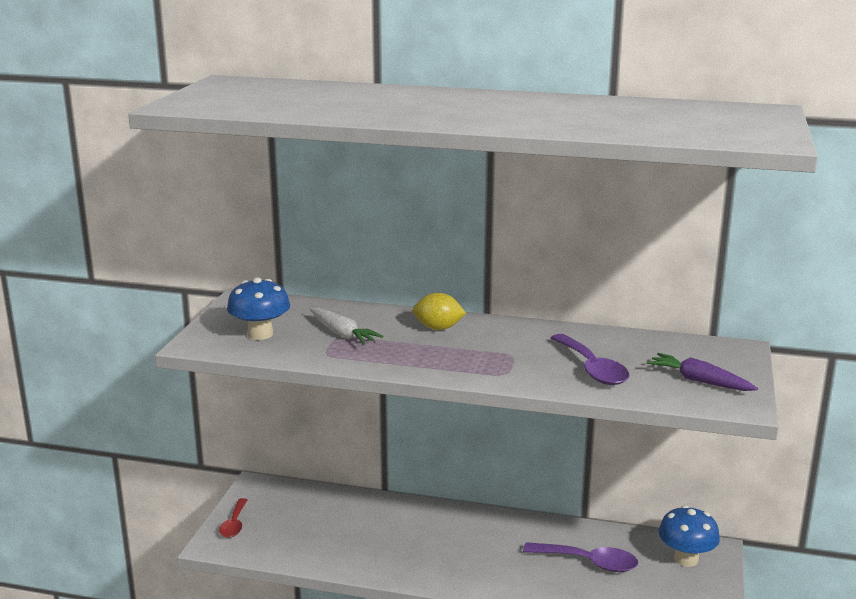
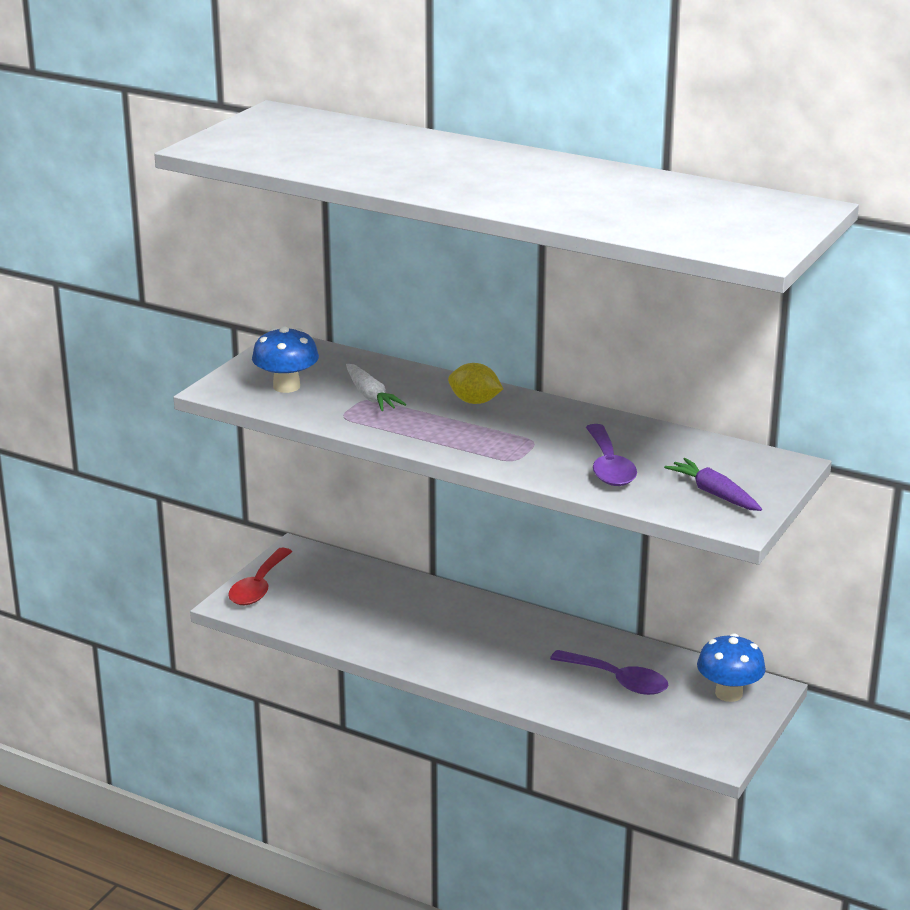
camera: 15 degrees right, 5 degrees up
red spoon [219,498,247,538] -> red spoon [228,548,292,605], size x1.53

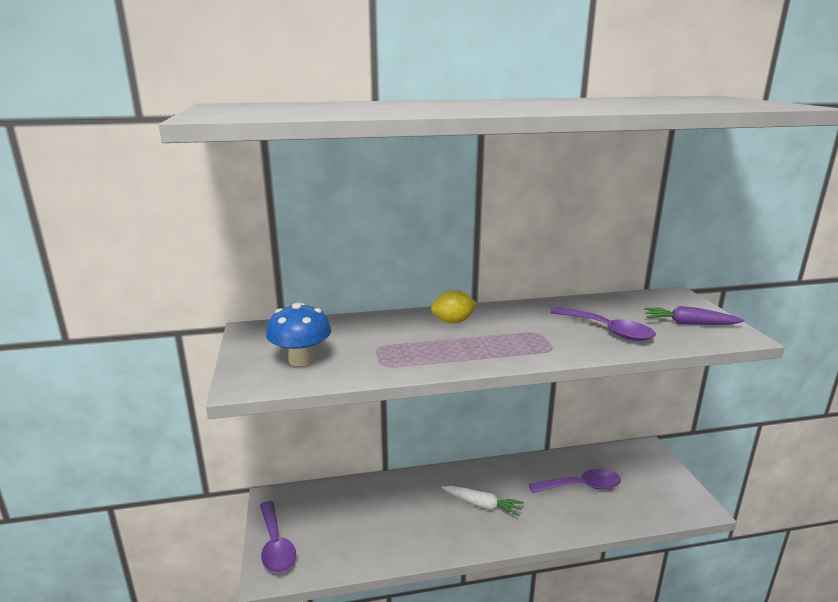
camera: 40 degrees left, 5 degrees down
red spoon [228,548,292,605] -> purple spoon [260,501,296,573]
white carrot [346,364,406,411] -> white carrot moved to [442,485,524,517]
blue mushroom [697,633,766,702] -> none

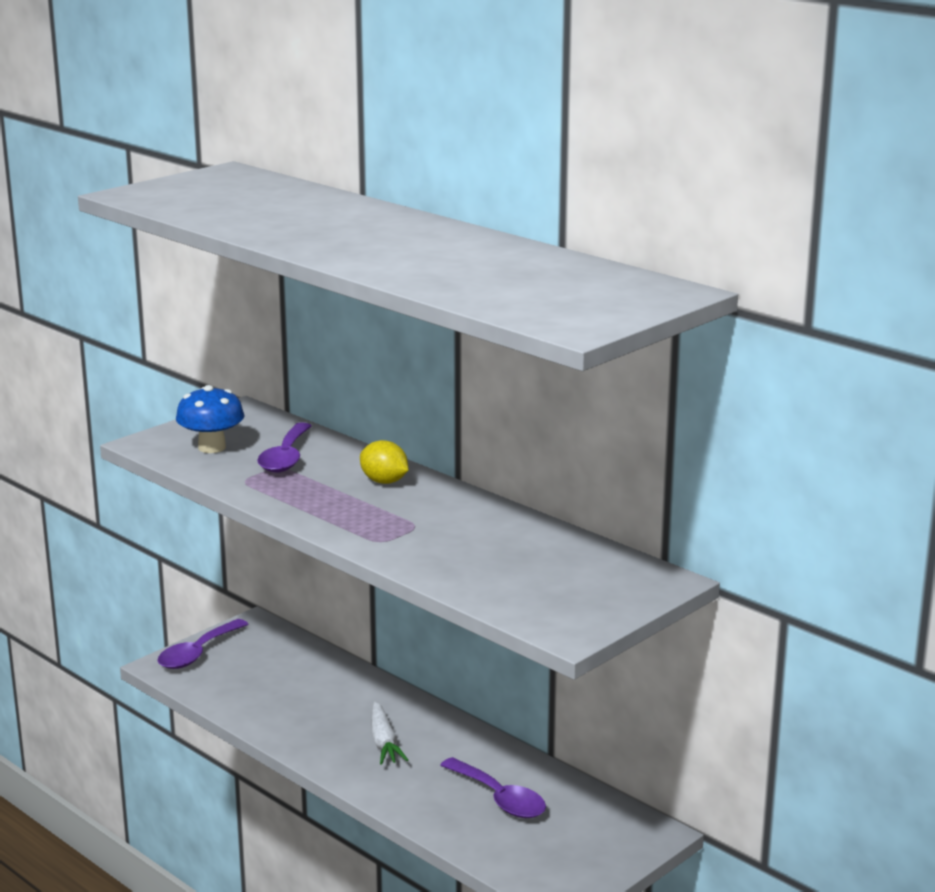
camera: 55 degrees right, 0 degrees up
purple spoon [550,307,656,341] -> purple spoon moved to [257,422,312,473]
purple carrot [644,306,744,325] -> none

